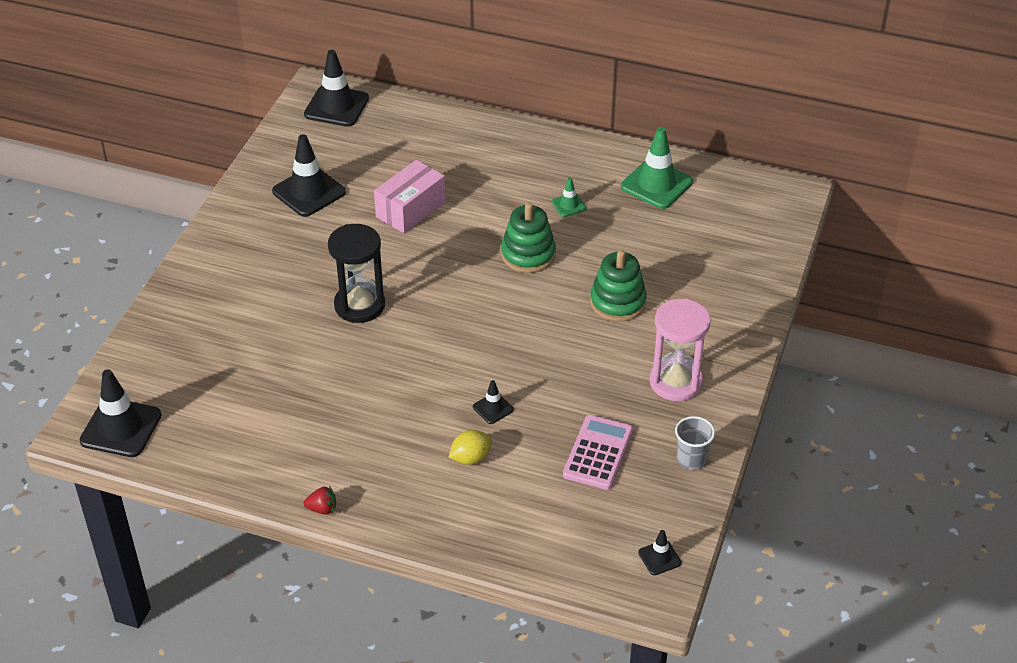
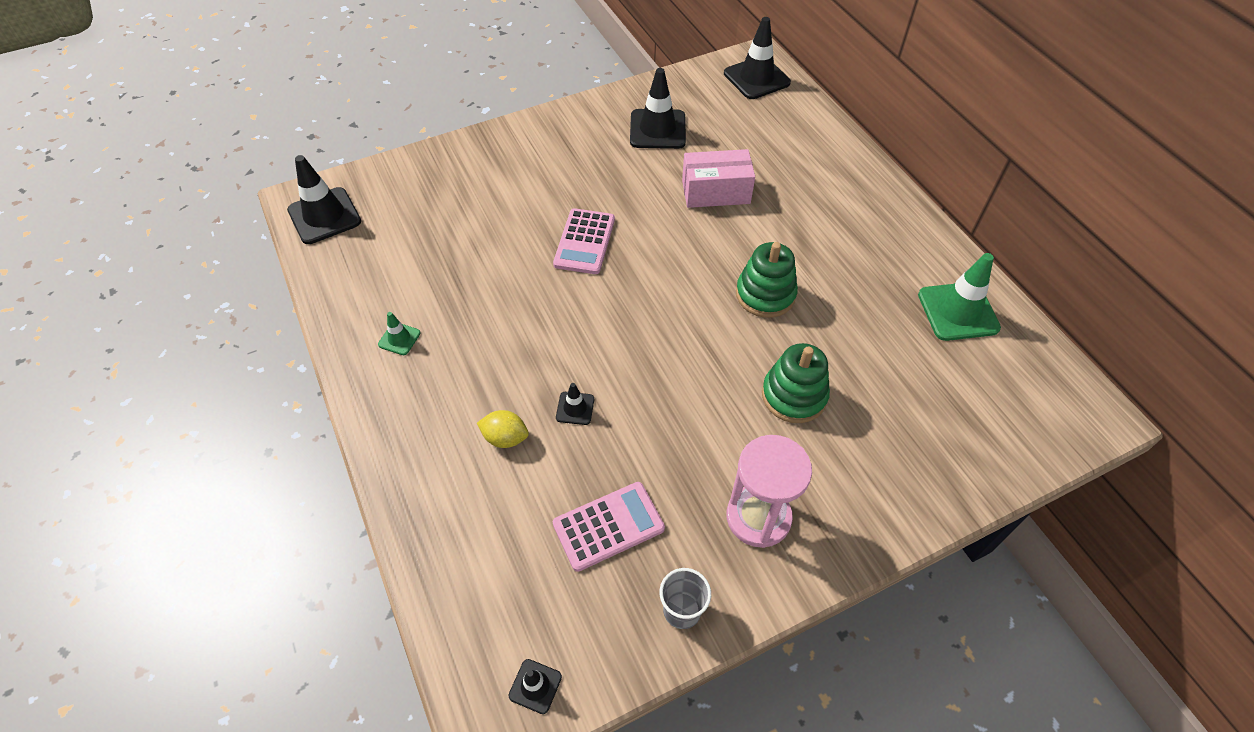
camera: 45 degrees right, 10 degrees up
red strawberry [304,486,336,515] -> none
black hourglass [328,224,385,323] -> pink calculator [553,208,615,274]
green traffic cone [552,177,587,217] -> green traffic cone moved to [378,312,421,355]

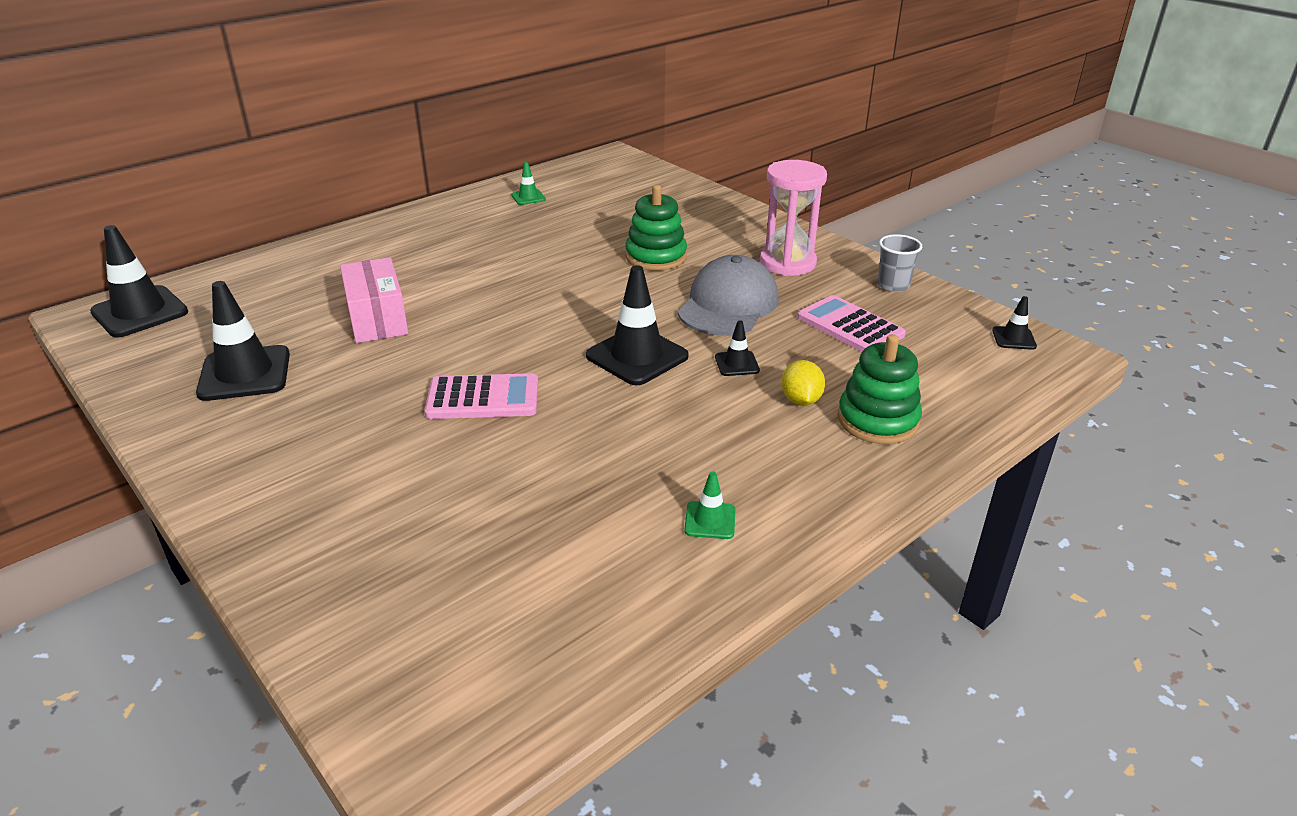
camera: 105 degrees left, 20 degrees down
black traffic cone [287,155,361,244] -> black traffic cone moved to [586,265,689,385]
green stacking toy [736,242,798,318] -> green stacking toy moved to [838,334,922,444]
green traffic cone [918,253,1001,341] -> green traffic cone [511,162,546,205], size x0.49
none -> grey cap [678,255,779,336]

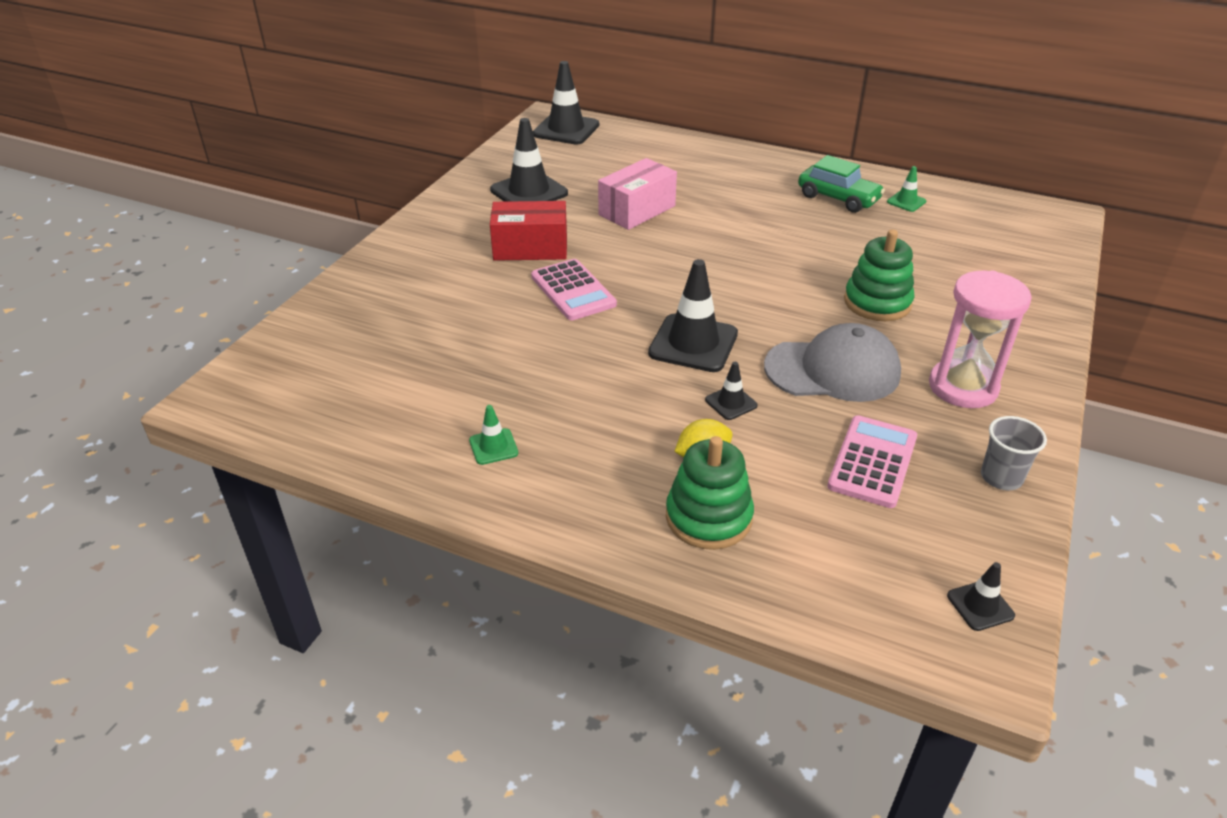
camera: 65 degrees right, 5 degrees up
none -> red box [490,201,567,261]
none -> green car [798,155,885,213]

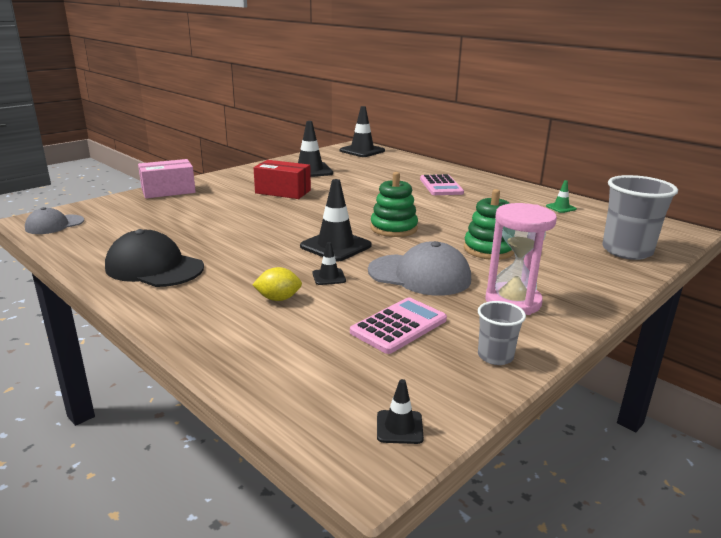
camera: 20 degrees right, 15 degrees down
green traffic cone [469,405,518,465] -> black cap [105,229,204,287]
pink calculator [531,259,617,320] -> pink calculator moved to [420,174,464,195]
pink box [598,158,677,230] -> pink box moved to [138,159,196,198]
green stacking toy [666,436,754,550] -> green stacking toy moved to [370,172,418,237]
green car [798,155,885,213] -> none
none -> grey cap [25,207,84,234]
none -> grey cup [602,175,678,260]

